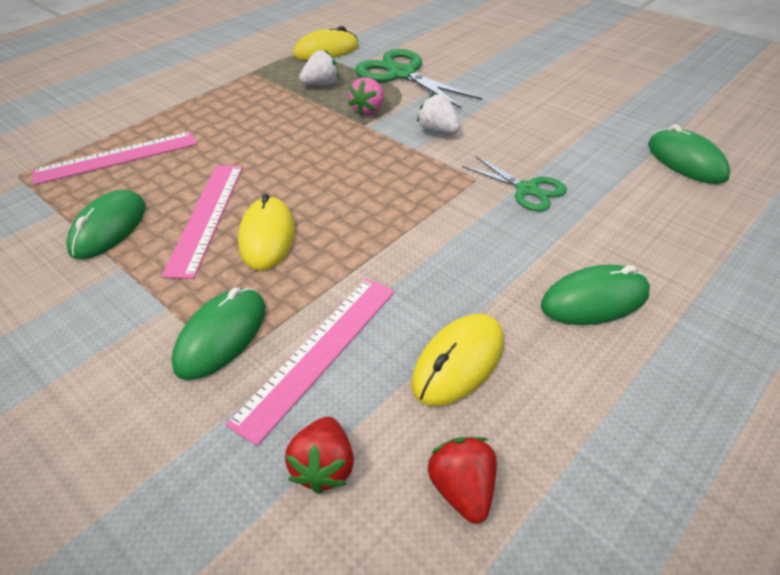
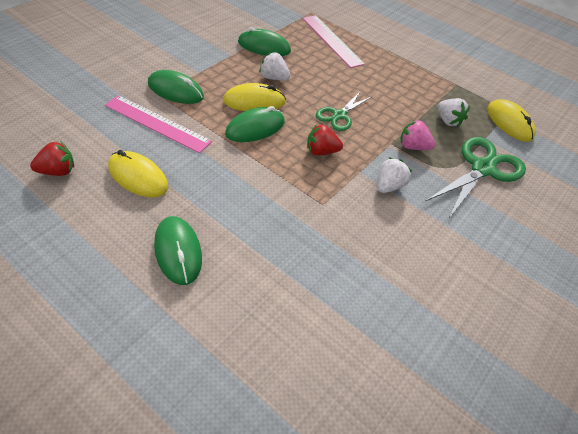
camera: 80 degrees right, 5 degrees up
pink ruler [161,165,243,279] -> white strawberry [259,52,290,80]
red strawberry [285,417,354,494] -> red strawberry moved to [307,124,343,155]
green scissors [462,156,567,211] -> green scissors moved to [316,92,371,131]
green mouse [648,124,730,184] -> green mouse moved to [225,106,285,142]

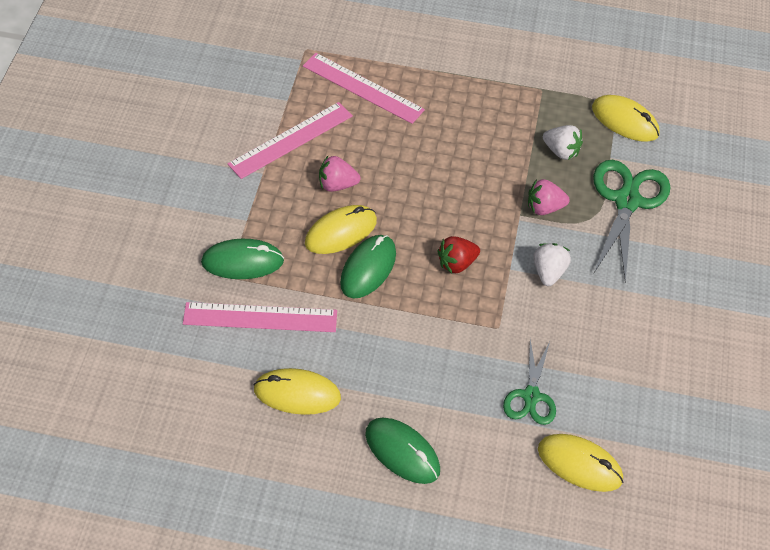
camera: 25 degrees left, 5 degrees up
red strawberry [30,141,74,176] -> none
green mouse [238,27,291,56] -> pink ruler [228,102,353,179]
white strawberry [259,52,290,80] -> pink strawberry [319,156,361,192]
green scissors [316,92,371,131] -> green scissors moved to [503,339,556,425]
none -> yellow mouse [538,434,623,492]

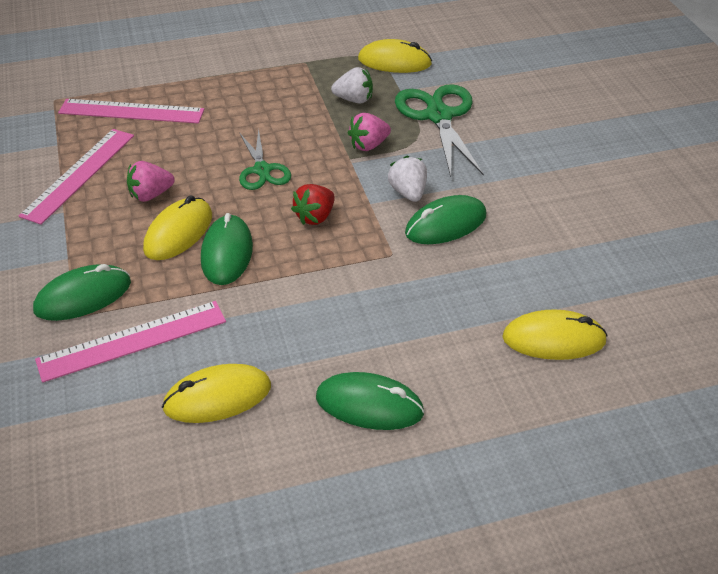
camera: 25 degrees left, 10 degrees down
green scissors [503,339,556,425] -> green scissors moved to [239,129,291,190]
none -> green mouse [405,195,486,244]

